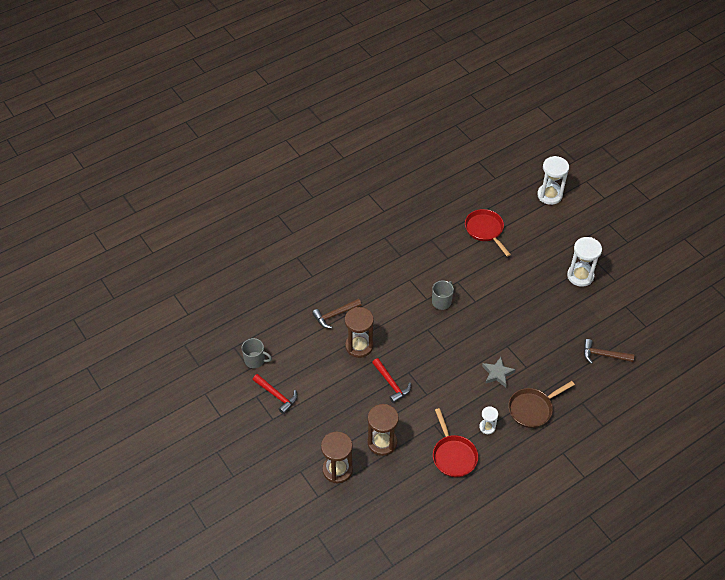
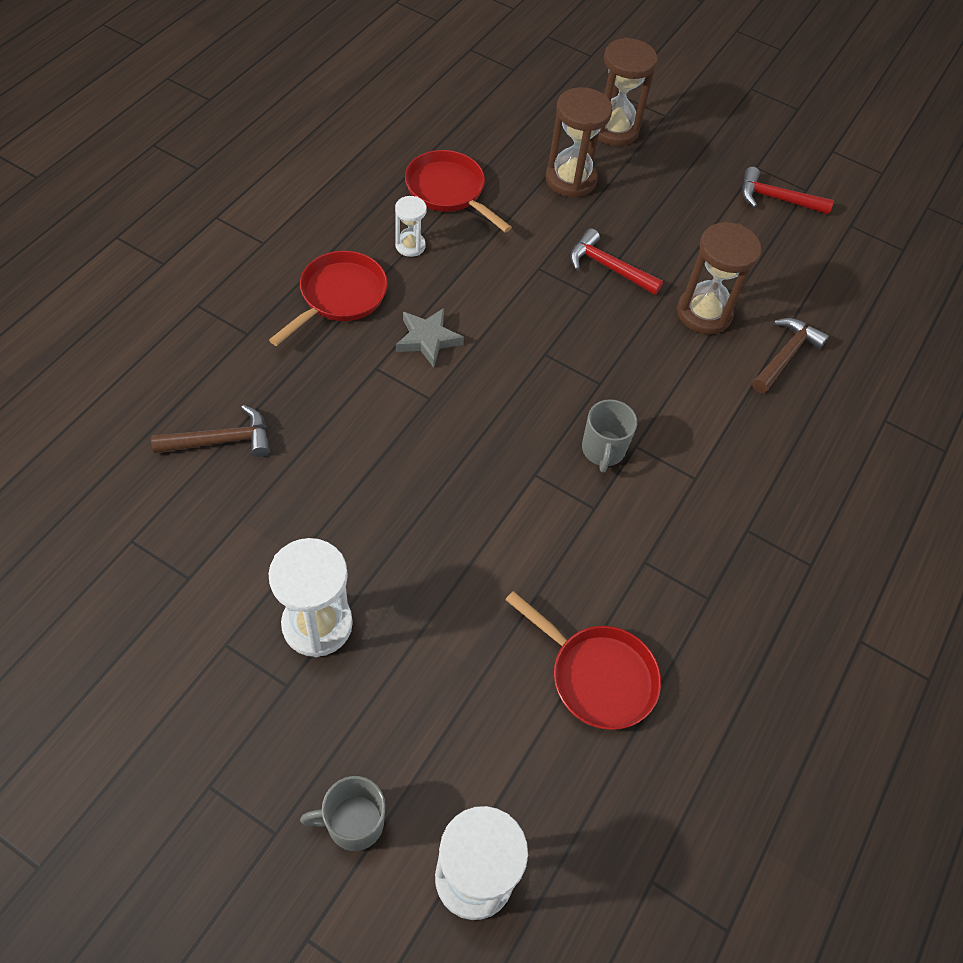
camera: 150 degrees right, 5 degrees up
grey mug [242,338,272,368] -> grey mug moved to [300,776,385,851]
brown pan [508,381,575,428] -> red pan [269,251,388,346]

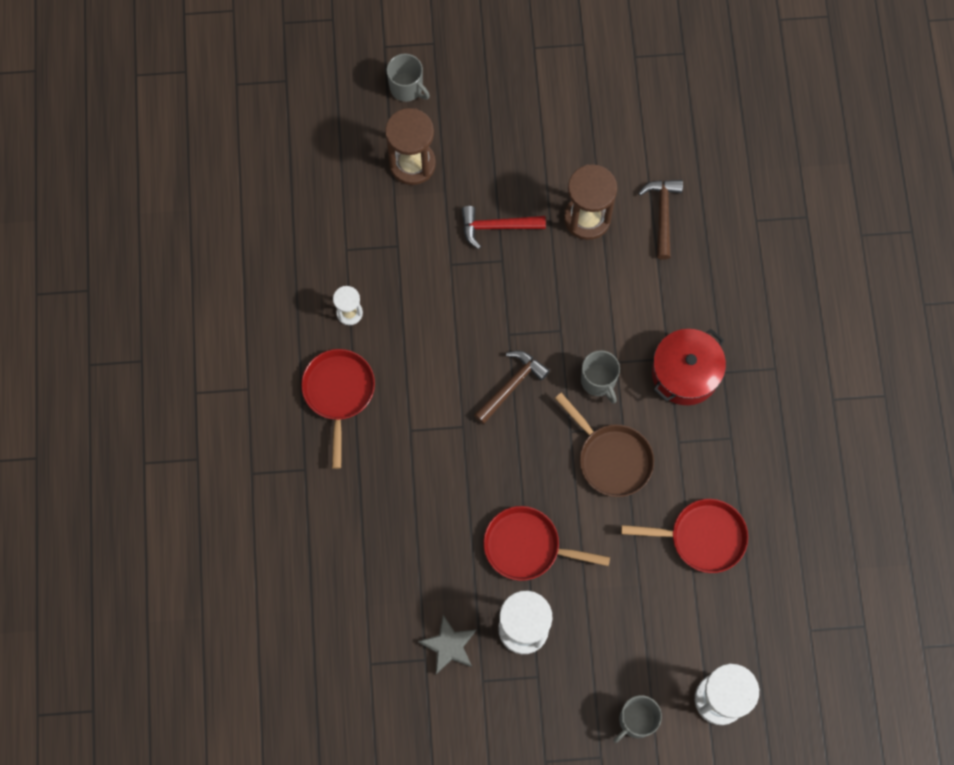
camera: 30 degrees left, 15 degrees up
brown hammer [151,405,270,457] -> brown hammer moved to [474,351,550,424]
grey star [396,308,464,368] -> grey star moved to [418,615,476,674]
red pan [405,150,512,233] -> red pan moved to [483,506,610,581]
brown hourglass [598,37,658,146] -> grey mug [386,54,430,102]
red hammer [742,167,834,215] -> none
none -> brown pan [555,393,654,497]
none -> red pot [652,329,726,405]

